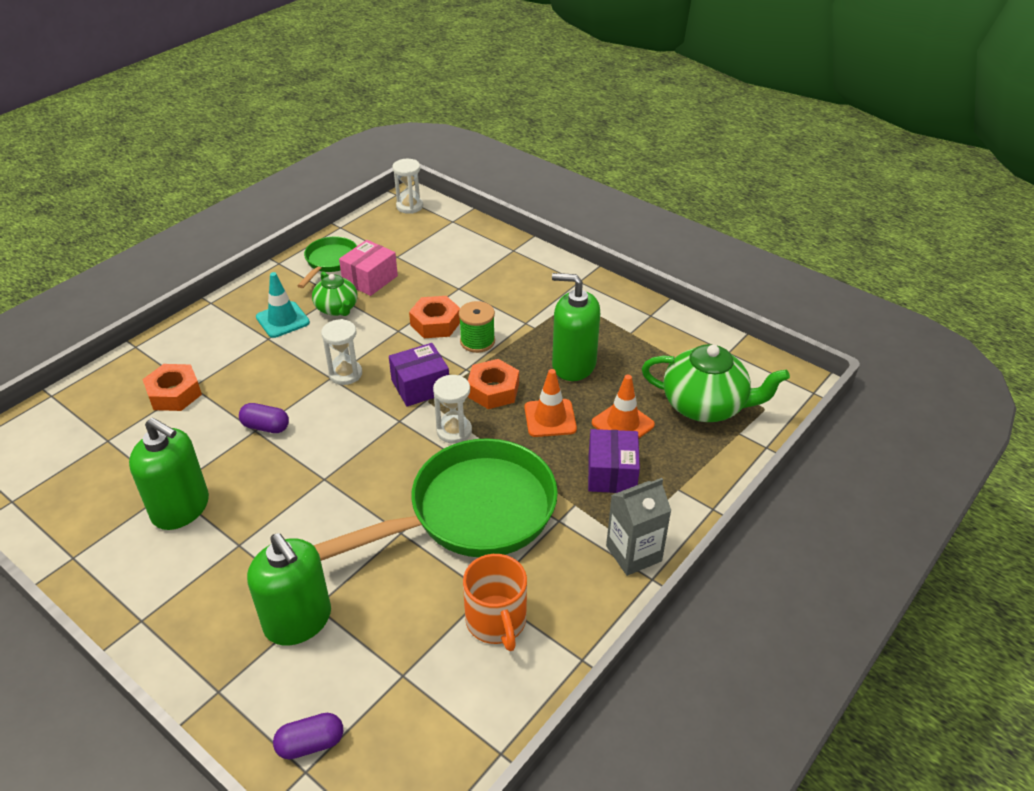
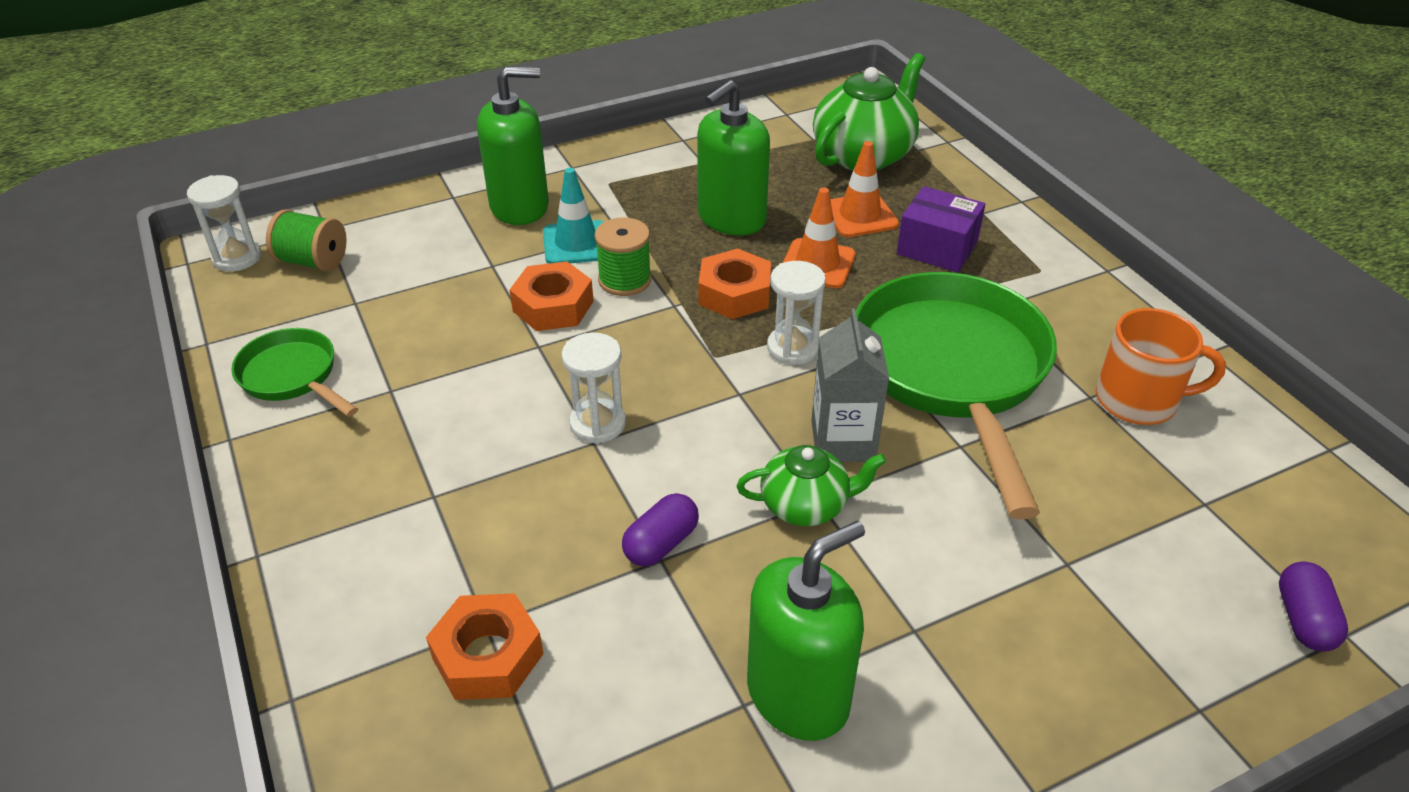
camera: 65 degrees left, 0 degrees up
green soap dispenser [247,533,331,646] -> green soap dispenser moved to [477,66,549,225]
turquoise traffic cone [256,272,310,338] -> turquoise traffic cone moved to [543,168,604,264]
green teapot [312,272,358,316] -> green teapot moved to [737,445,886,526]
pink box [339,240,398,296] -> none
purple box [389,343,449,407] -> none
grey carton [606,478,671,576] -> grey carton moved to [811,309,889,462]
none -> green spool [266,209,347,272]

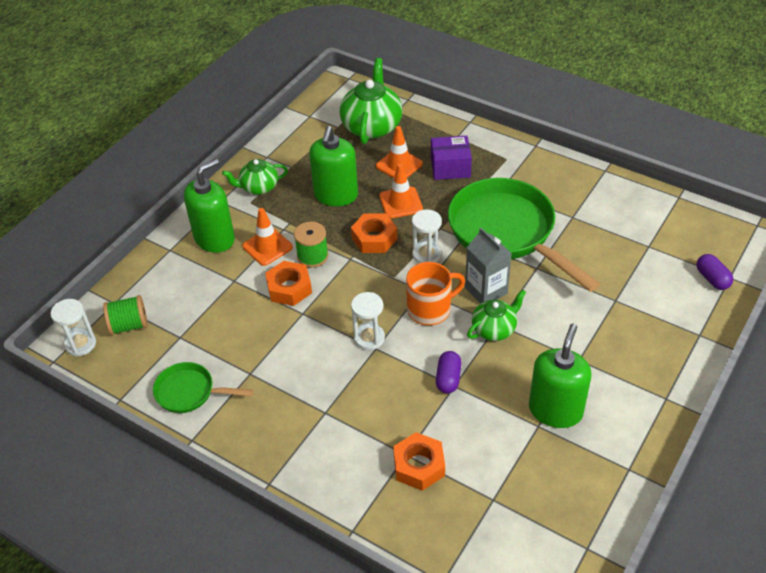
camera: 30 degrees left, 5 degrees up
turquoise traffic cone [543,168,604,264] -> orange traffic cone [242,208,293,266]
orange mug [1096,308,1226,425] -> orange mug moved to [406,262,465,325]
none -> green teapot [222,159,288,195]

